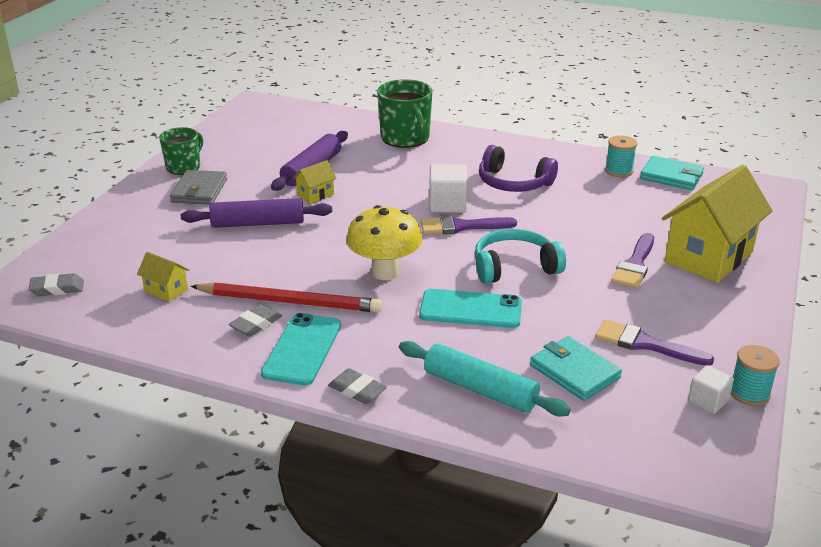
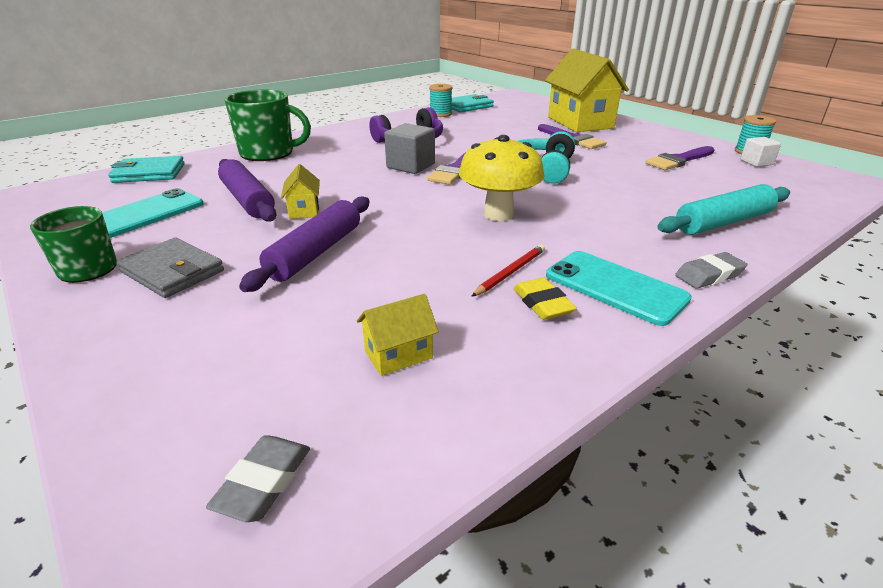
camera: 60 degrees left, 0 degrees up
red pencil [191,282,382,313] -> red pencil [471,245,545,297], size x0.50
grey eraser [229,304,282,337] -> yellow eraser [513,278,577,320]
turquoise phone [419,289,522,328] -> turquoise phone moved to [102,188,203,238]
white cube [429,164,468,213] -> grey cube [384,123,435,174]
turquoise wallet [530,336,622,401] -> turquoise wallet moved to [108,156,185,183]

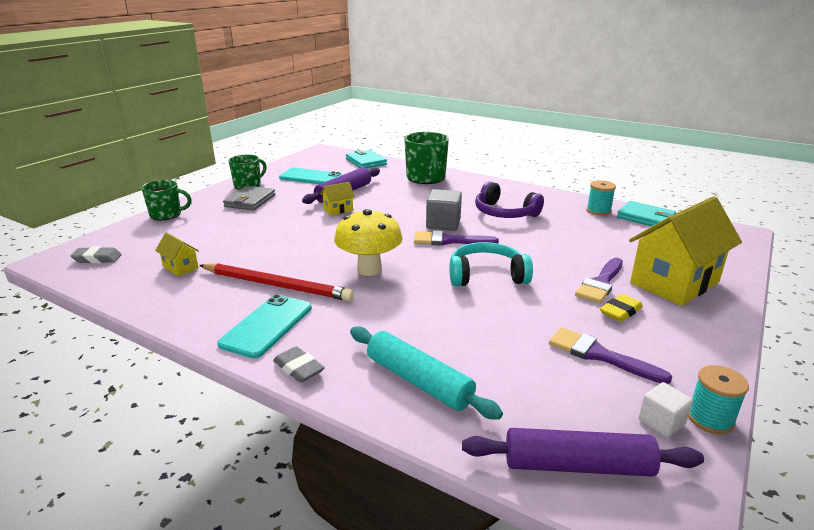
camera: 70 degrees right, 5 degrees down
purple rolling pin [239,197,369,292] -> purple rolling pin moved to [462,428,704,477]
red pencil [471,245,545,297] -> red pencil [199,263,354,301], size x2.02
yellow eraser [513,278,577,320] -> yellow eraser moved to [600,294,643,322]
none -> green mug [141,180,192,220]

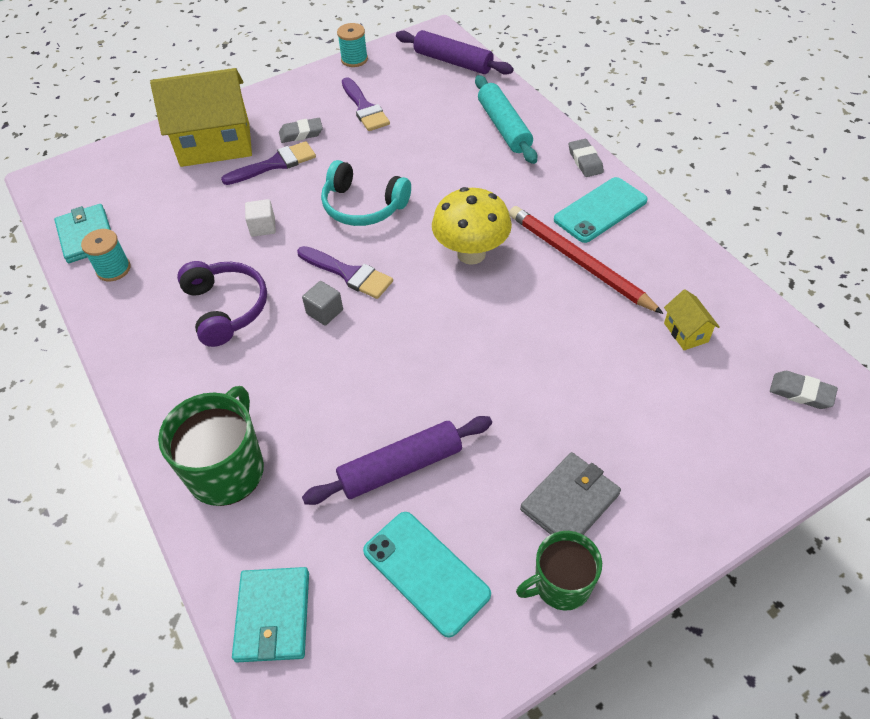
camera: 150 degrees left, 25 degrees up
green mug [141,180,192,220] -> none
yellow house [320,182,355,215] -> none
grey cube [426,189,462,231] -> grey cube [302,281,343,326], size x0.62
yellow eraser [600,294,643,322] -> grey eraser [279,118,323,143]
white cube [639,382,693,438] -> white cube moved to [245,199,276,237]

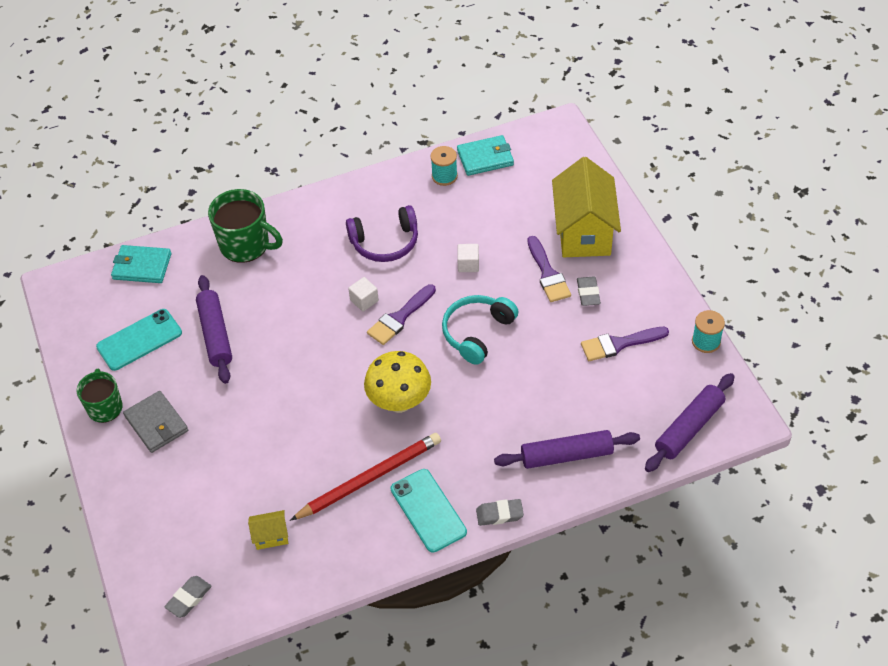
camera: 100 degrees right, 0 degrees up
grey cube [302,281,343,326] -> white cube [348,277,379,312]
turquoise rolling pin [475,75,537,164] -> purple rolling pin [494,430,640,469]

